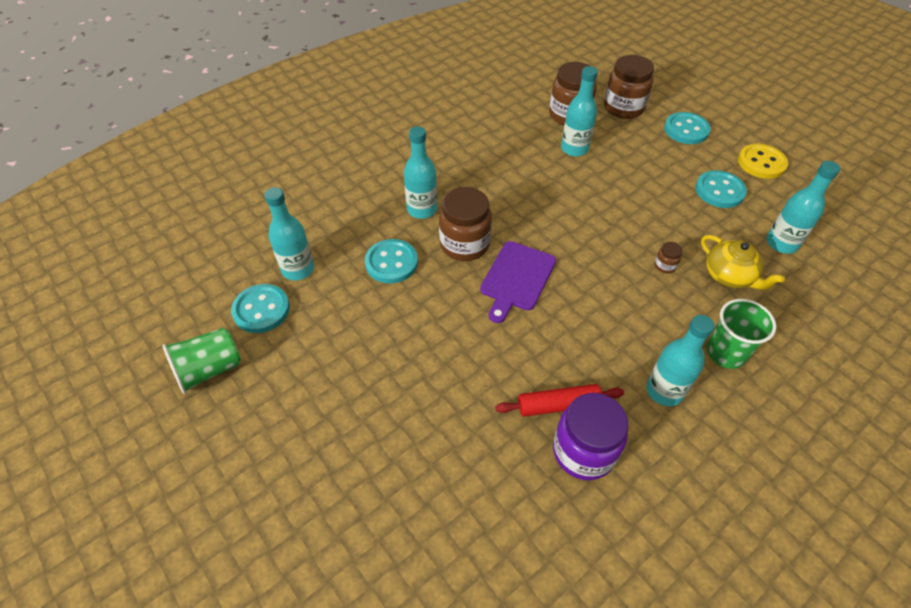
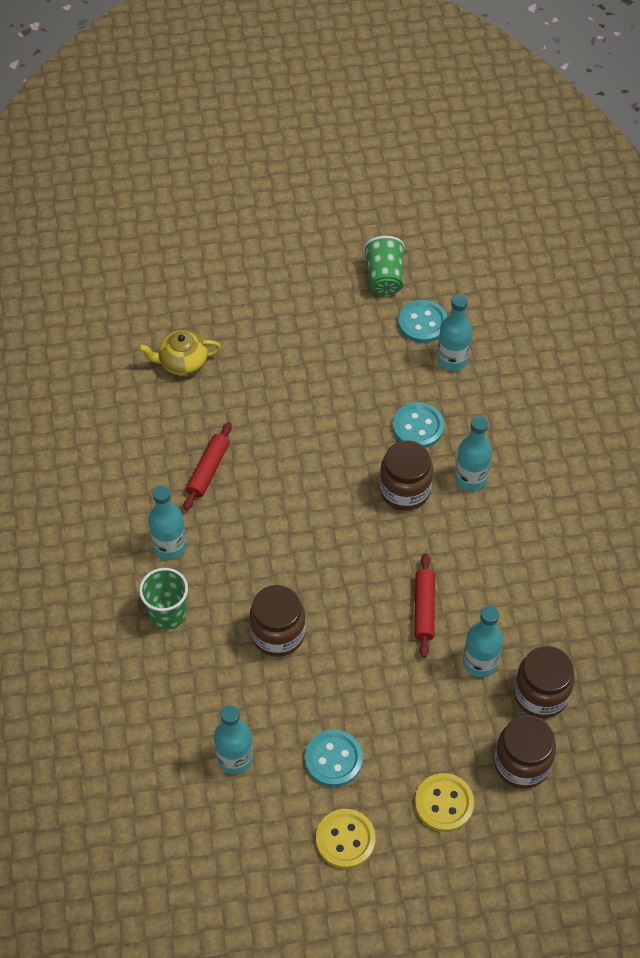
camera: 120 degrees right, 5 degrees up
purple cutting board [480,241,556,323] -> none
purple jar [553,393,628,480] -> none
brown jar [654,242,682,273] -> brown jar [249,585,306,657], size x2.31
turquoise button [664,112,711,144] -> yellow button [415,773,474,832]
yellow teapot [701,235,785,290] -> yellow teapot moved to [138,330,221,376]
none -> red rolling pin [414,553,435,658]

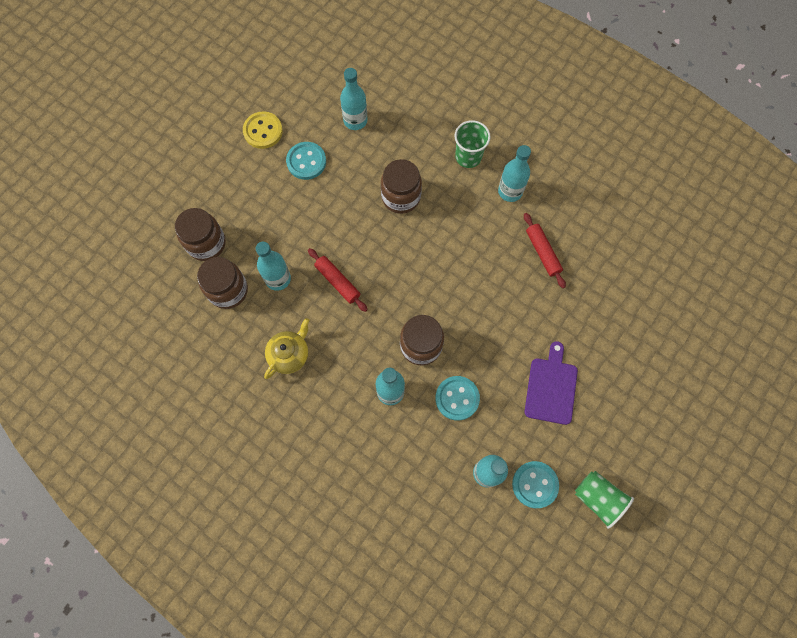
camera: 135 degrees right, 15 degrees up
yellow teapot [138,330,221,376] -> yellow teapot moved to [264,318,310,379]
yellow button [415,773,474,832] -> none
none -> purple cutting board [524,341,578,425]

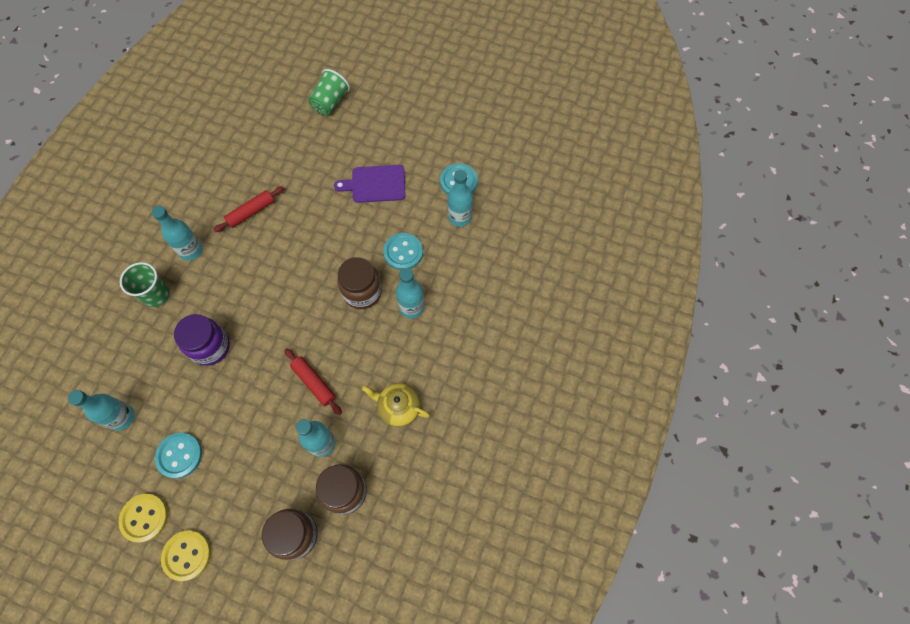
camera: 105 degrees left, 5 degrees down
red rolling pin [308,248,368,312] -> red rolling pin turned 75 degrees counterclockwise [284,348,342,415]
brown jar [381,159,422,214] -> purple jar [174,314,230,366]
green cup [575,471,634,529] -> green cup moved to [308,69,350,115]
none -> yellow button [161,531,211,581]

